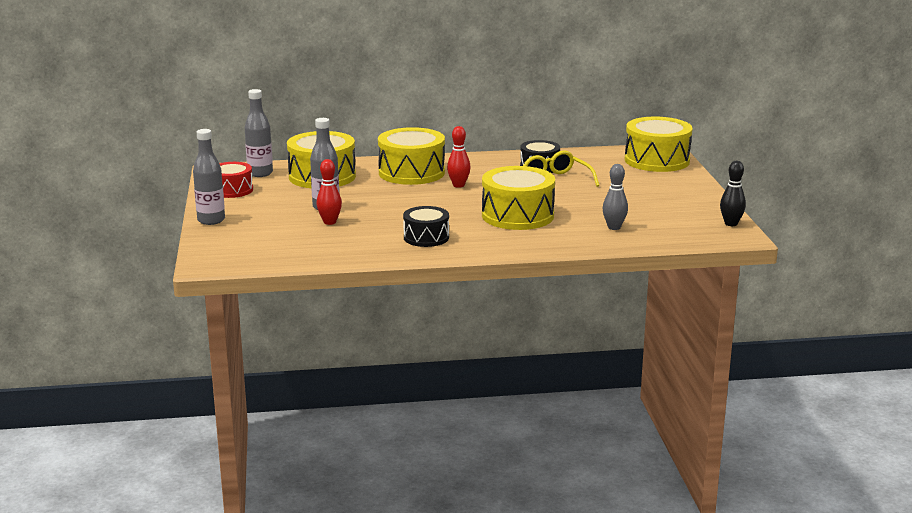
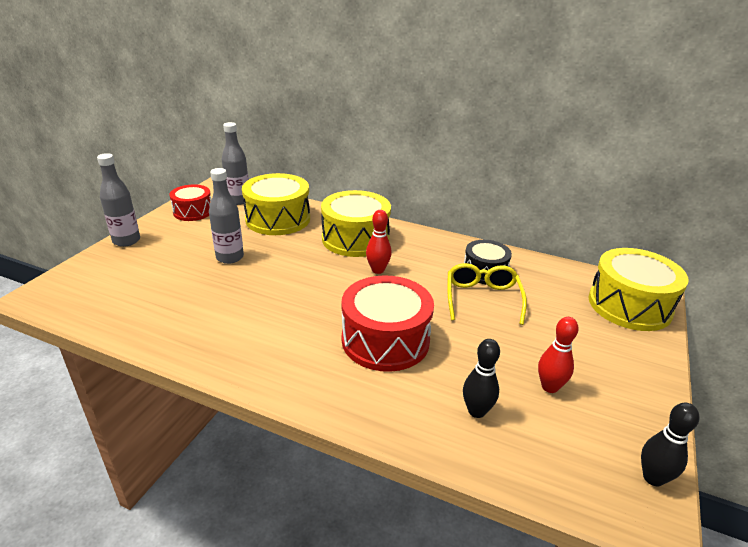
camera: 30 degrees right, 10 degrees up
red bowling pin [316,159,342,225] -> red bowling pin moved to [538,317,578,393]
black drum [403,206,449,247] -> none
yellow drum [482,166,555,230] -> red drum [342,275,434,372]
grey bowling pin [603,164,628,230] -> black bowling pin [463,339,500,418]

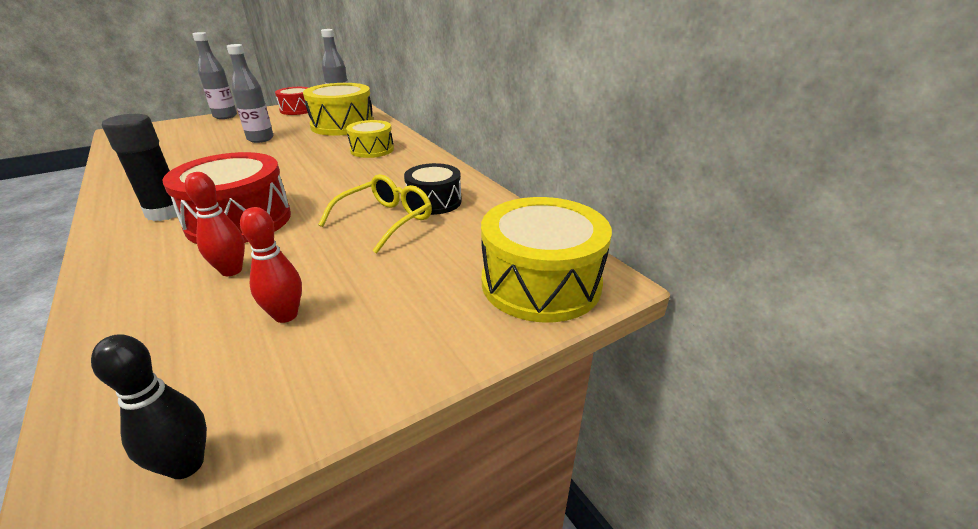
camera: 35 degrees right, 0 degrees up
yellow drum [321,190,391,257] -> yellow drum [346,120,394,158], size x0.60
red bowling pin [366,210,392,274] -> red bowling pin moved to [185,172,245,276]
black bowling pin [463,339,500,418] -> none
none -> black glue stick [102,114,181,221]

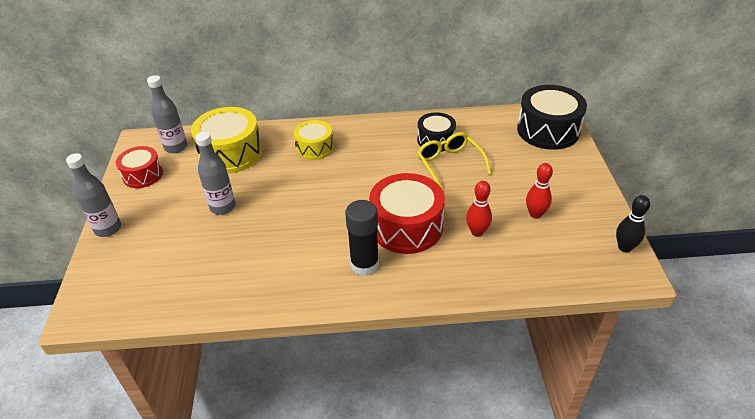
camera: 60 degrees left, 10 degrees up
yellow drum [481,197,612,322] -> black drum [517,85,587,150]

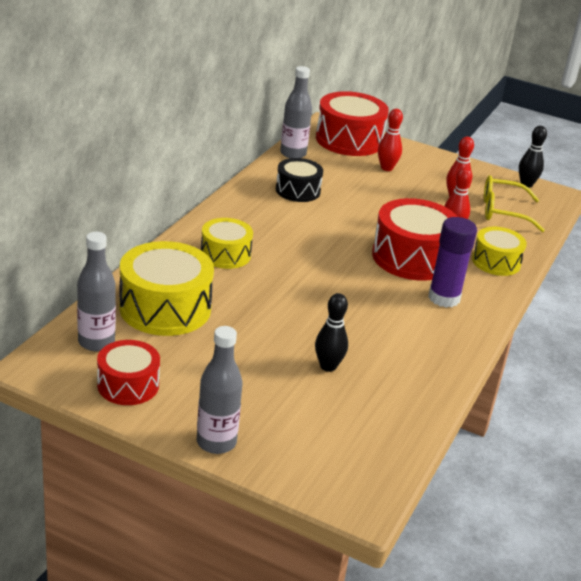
camera: 65 degrees left, 10 degrees down
grey bottle [195,132,235,215] -> grey bottle moved to [280,66,312,158]
black glue stick [345,200,379,276] -> purple glue stick [428,217,477,308]
yellow glasses [417,132,491,190] -> yellow glasses moved to [484,175,545,232]
black drum [517,85,587,150] -> red drum [316,91,389,156]
none -> black bowling pin [315,293,348,372]
none -> red bowling pin [378,109,403,171]
none -> yellow drum [472,227,527,276]

